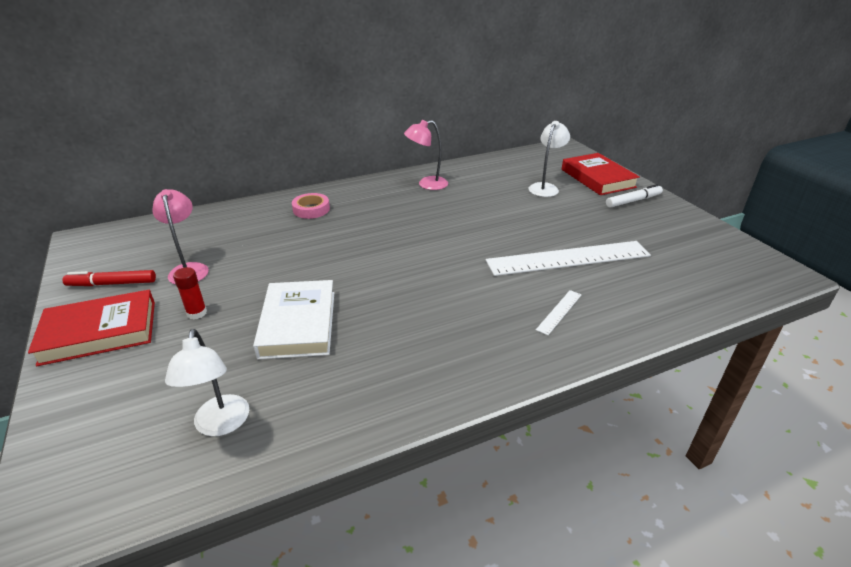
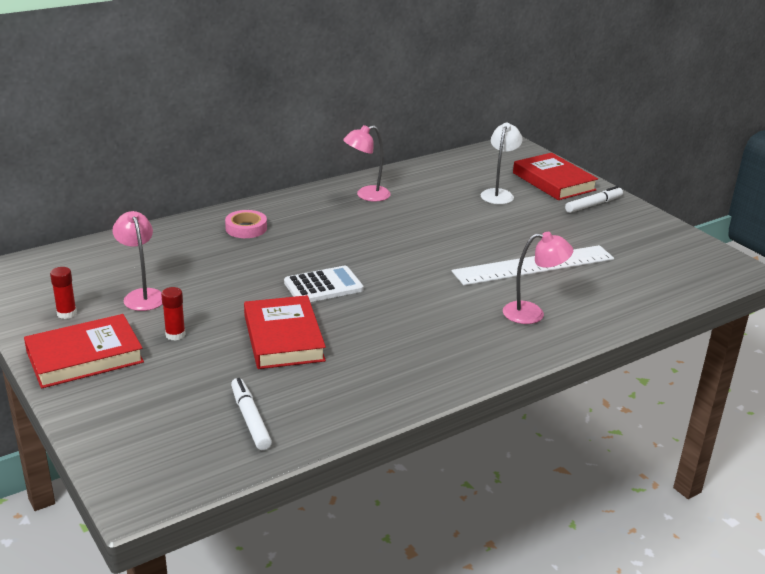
camera: 10 degrees left, 5 degrees down
red marker [62,270,156,286] -> red glue stick [50,267,77,319]
white lamp [165,329,249,436] -> white marker [231,378,272,450]
white book [253,280,334,359] -> red book [244,295,326,369]
white ruler [536,290,581,335] -> pink lamp [503,232,573,324]
none -> white calculator [284,266,364,302]

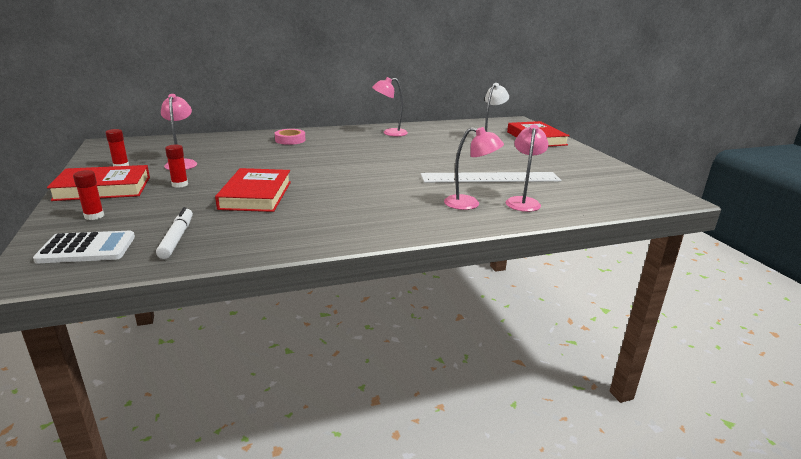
camera: 15 degrees right, 5 degrees down
white calculator [284,266,364,302] -> white calculator moved to [33,231,135,263]
white marker [565,186,623,213] -> none
none -> red glue stick [73,170,104,220]
none -> pink lamp [506,124,549,212]

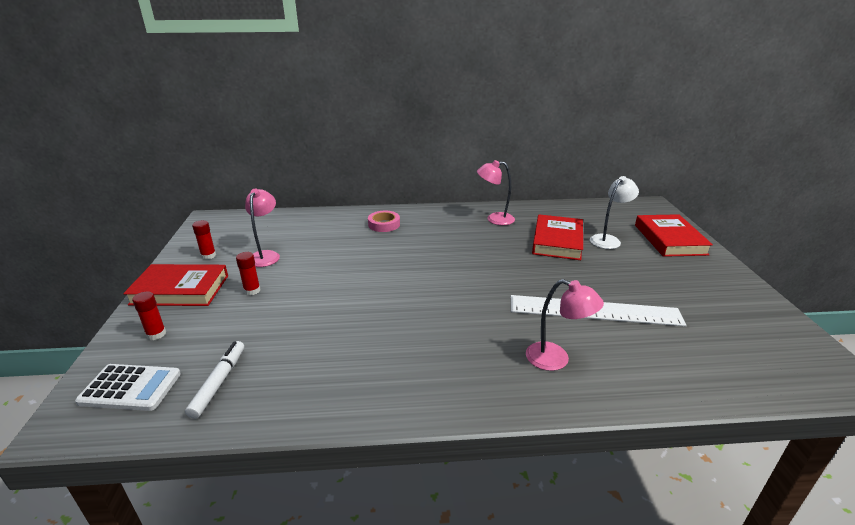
camera: 15 degrees right, 5 degrees up
red book [215,168,291,212] -> red book moved to [532,214,583,260]
pink lamp [506,124,549,212] -> none

